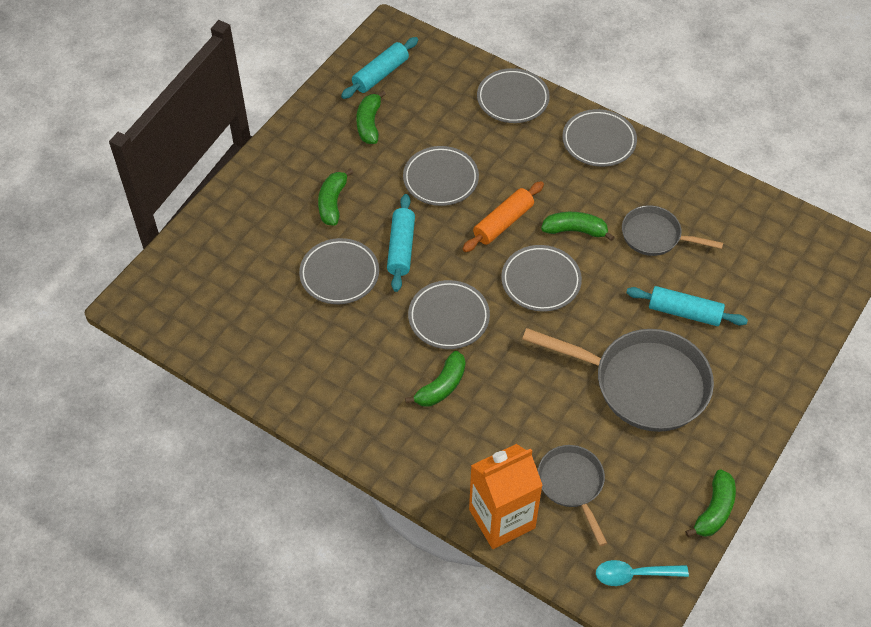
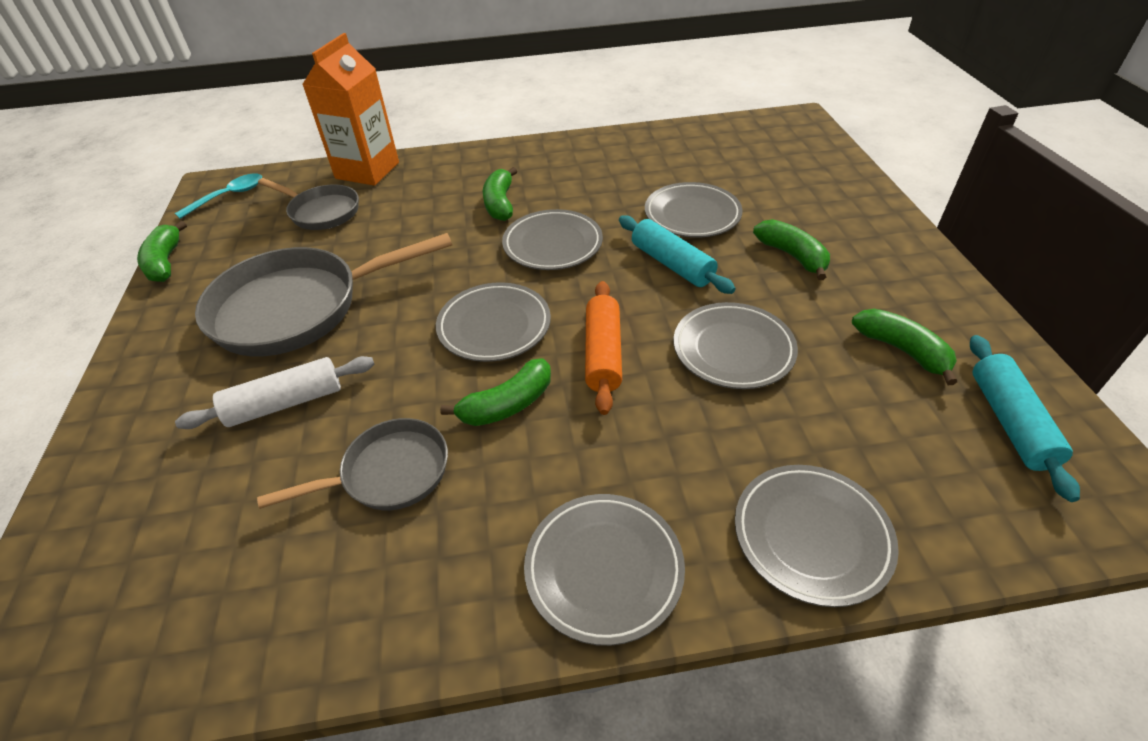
camera: 140 degrees right, 10 degrees down
turquoise rolling pin [626,286,748,326] -> white rolling pin [175,356,374,429]

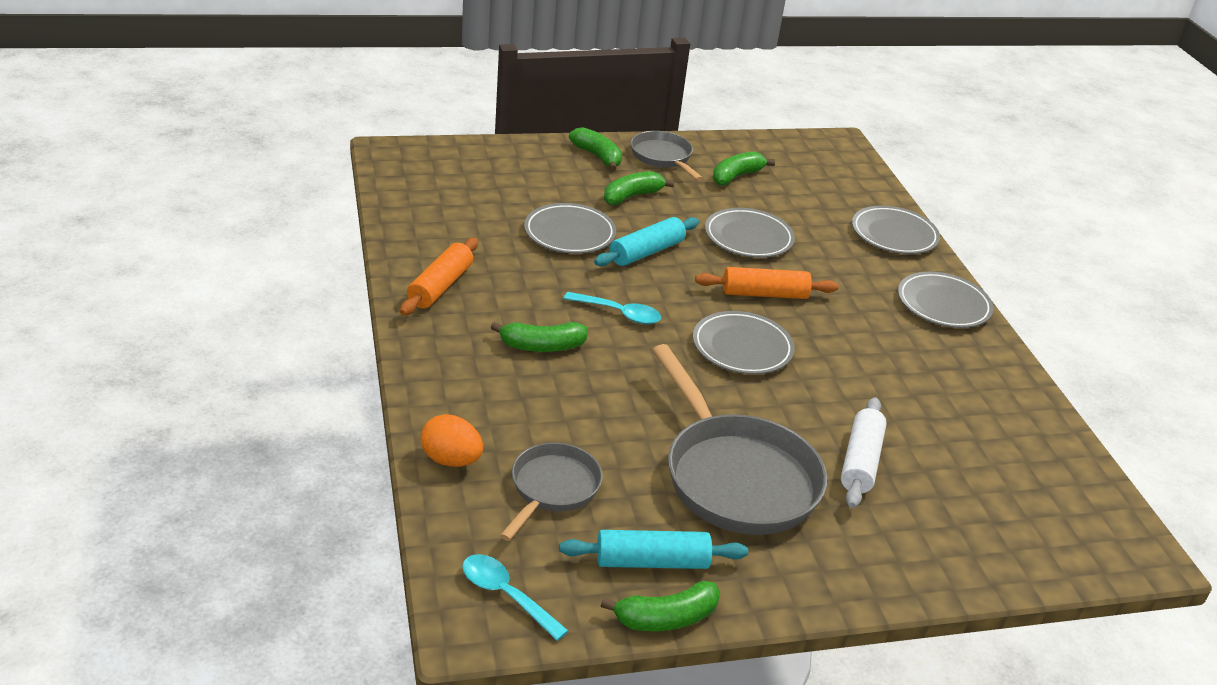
camera: 100 degrees left, 10 degrees down
white rolling pin [175,356,374,429] -> white rolling pin turned 45 degrees clockwise [841,397,887,508]
grey pan [257,418,448,510] -> grey pan moved to [630,131,703,181]
orange carton [302,33,399,186] -> orange egg [421,414,483,467]
green banana [440,358,551,426] -> green banana moved to [569,127,622,171]
grey plate [502,209,603,270] -> turquoise spoon [564,292,661,324]
turquoise rolling pin [970,335,1080,502] -> turquoise rolling pin moved to [559,530,748,569]
none -> orange rolling pin [400,238,478,315]

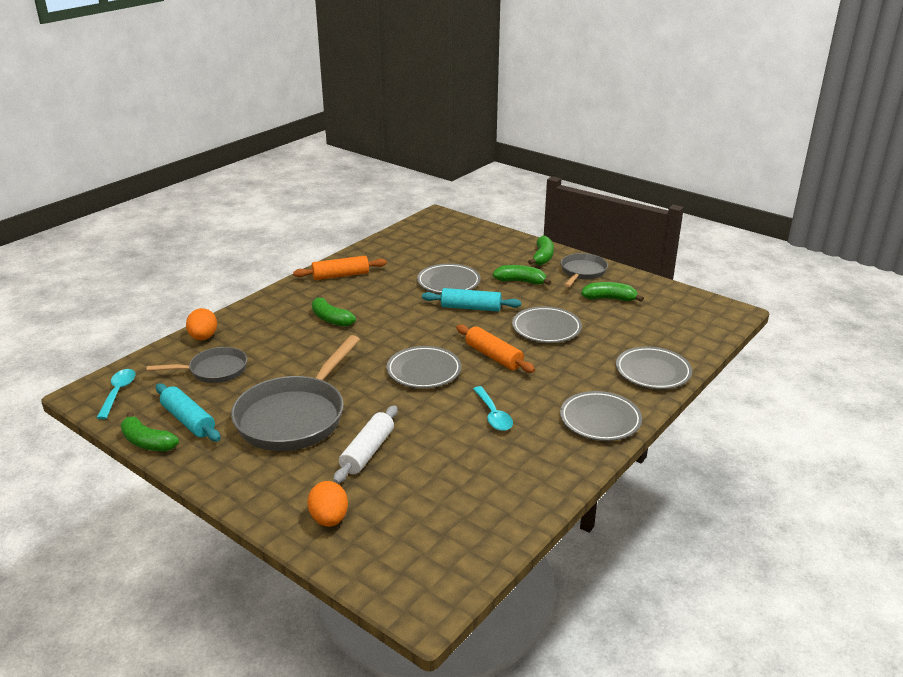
camera: 55 degrees right, 5 degrees down
turquoise spoon [564,292,661,324] -> turquoise spoon moved to [473,386,513,431]
white rolling pin [841,397,887,508] -> white rolling pin turned 45 degrees counterclockwise [333,406,398,484]
none -> orange egg [307,481,348,527]

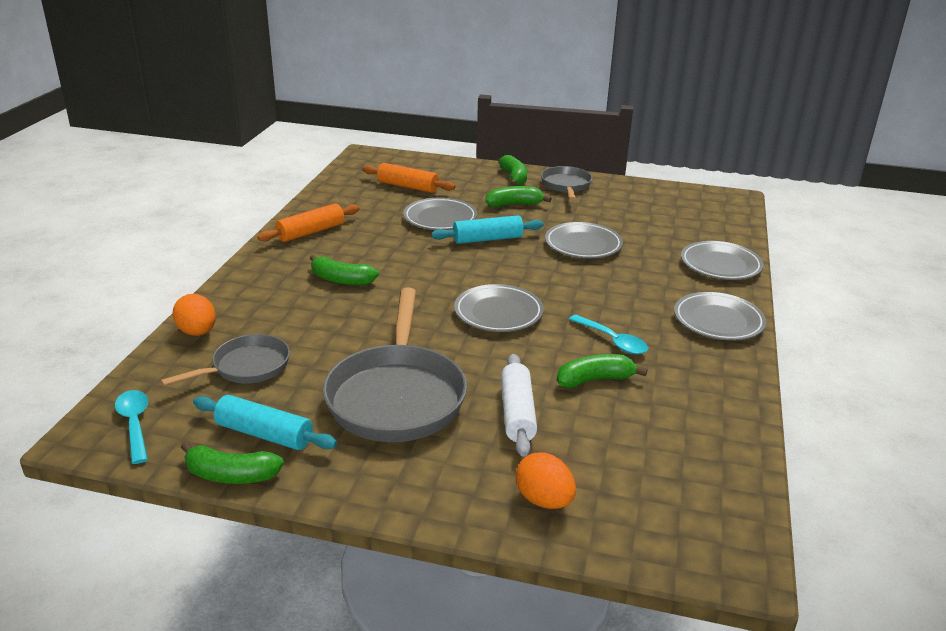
camera: 25 degrees left, 0 degrees up
orange rolling pin [456,324,535,373] -> orange rolling pin moved to [362,163,455,193]
green banana [581,282,644,302] -> green banana moved to [557,354,647,388]

